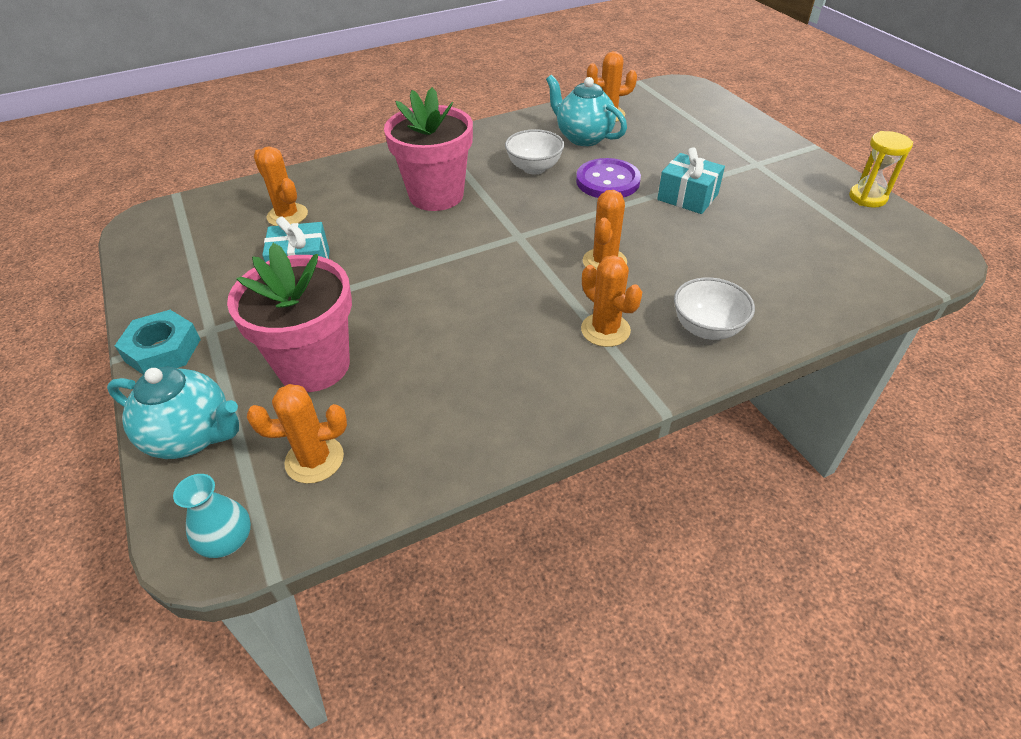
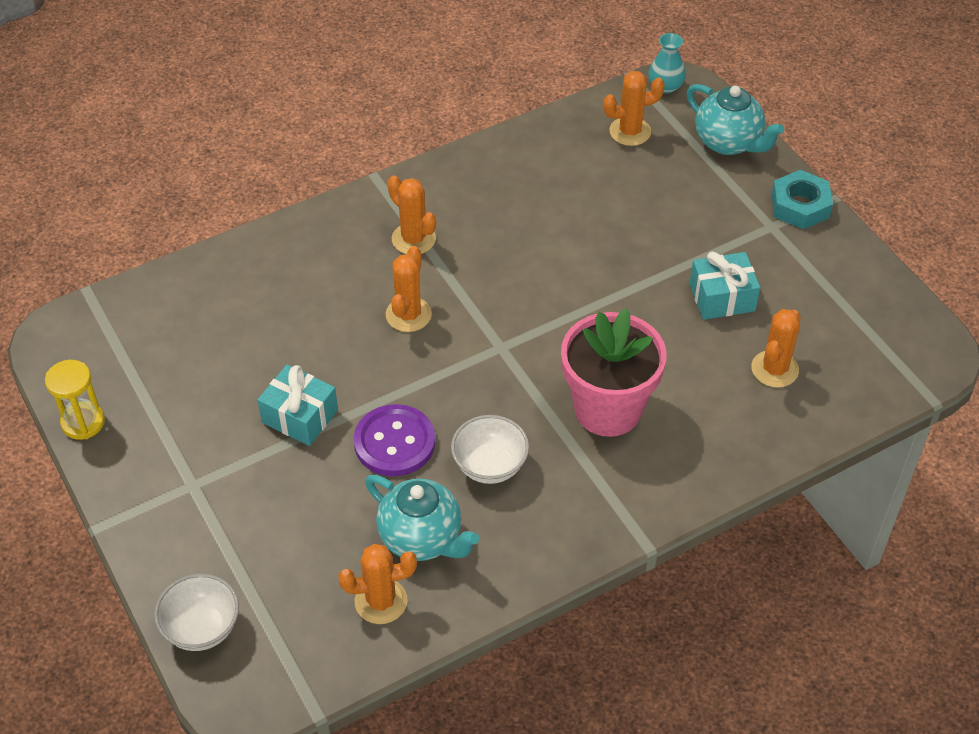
camera: 175 degrees right, 5 degrees up
turquoise teapot [107,367,239,459] -> turquoise teapot turned 150 degrees counterclockwise [686,84,784,155]
pink flower pot [227,243,352,392] -> none
orange cactus [254,146,308,226] -> orange cactus turned 75 degrees clockwise [751,309,801,388]
white bowl [674,277,755,340] -> white bowl moved to [154,574,239,651]

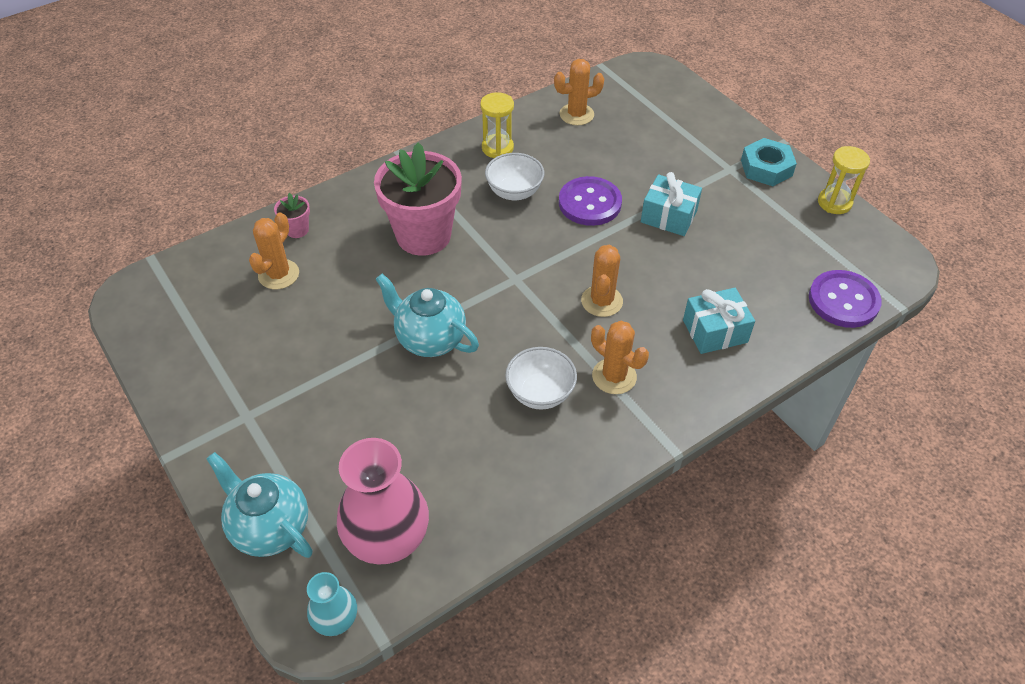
camera: 175 degrees right, 0 degrees up
white bowl [154,574,239,651] -> white bowl moved to [505,347,577,410]
turquoise teapot [365,475,479,561] -> turquoise teapot moved to [375,274,479,357]
orange cactus [603,71,665,146] -> pink vase [337,438,429,565]
turquoise gift [690,251,760,320] -> turquoise gift moved to [683,288,755,354]
turquoise nut [771,170,833,229] -> turquoise nut moved to [741,138,797,186]
none -> pink flower pot [274,193,310,238]
none -> yellow hourglass [480,92,514,158]
none -> purple button [809,270,882,328]

